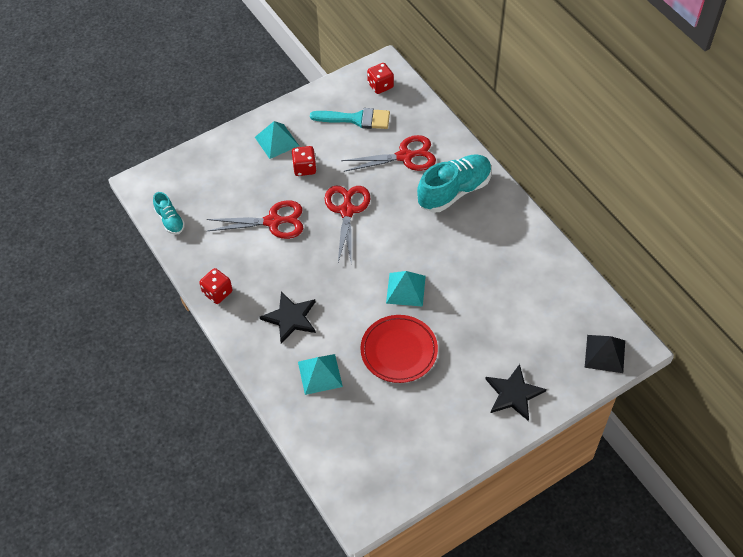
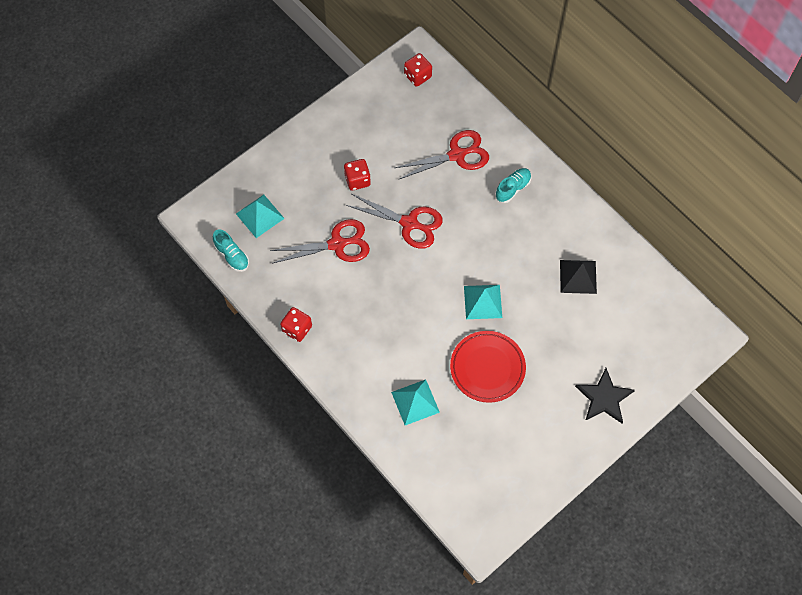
camera: 10 degrees left, 10 degrees up
turquoise pyramid [255,121,299,159] -> turquoise pyramid moved to [236,195,285,238]
black star [260,291,316,344] -> none
turquoise brush [310,108,390,129] -> none
red scissors [324,186,371,265] -> red scissors turned 120 degrees clockwise [346,194,443,249]
turquoise shoe [417,154,492,212] -> turquoise shoe [495,168,531,203], size x0.52
black pyramid [585,335,625,373] -> black pyramid moved to [560,260,597,294]

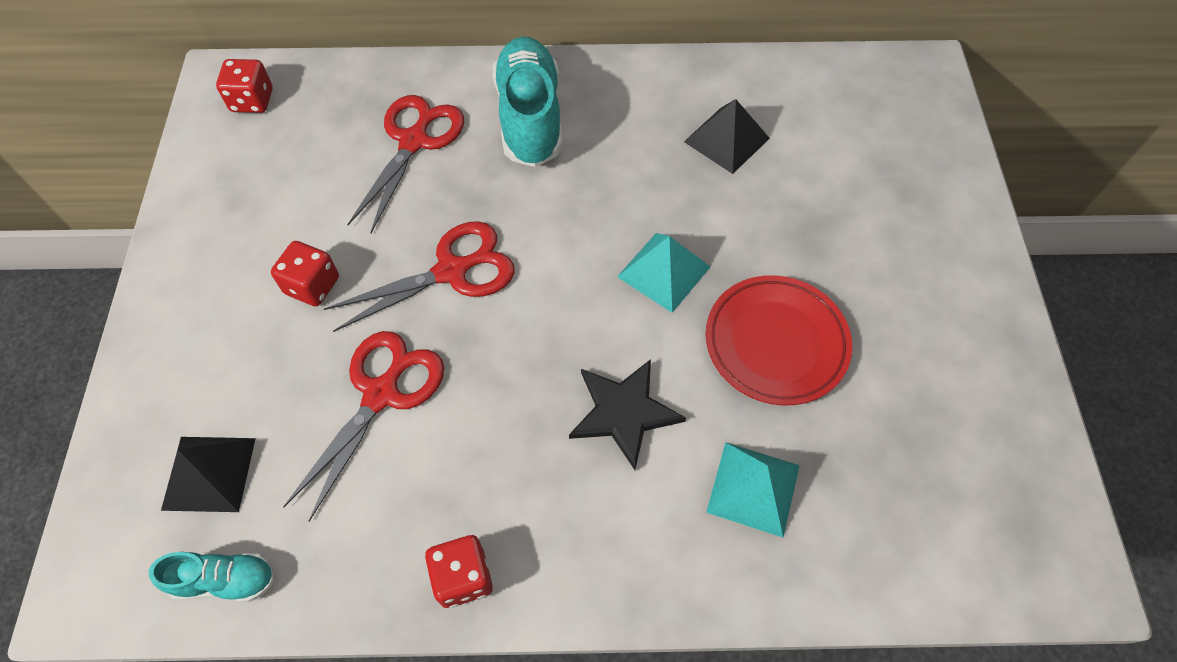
camera: 50 degrees left, 5 degrees down
turquoise pyramid [236,195,285,238] -> black pyramid [161,437,256,512]
turquoise shoe [495,168,531,203] -> turquoise shoe [493,37,562,167], size x1.92
black star [575,368,635,423] -> black star moved to [569,359,686,470]

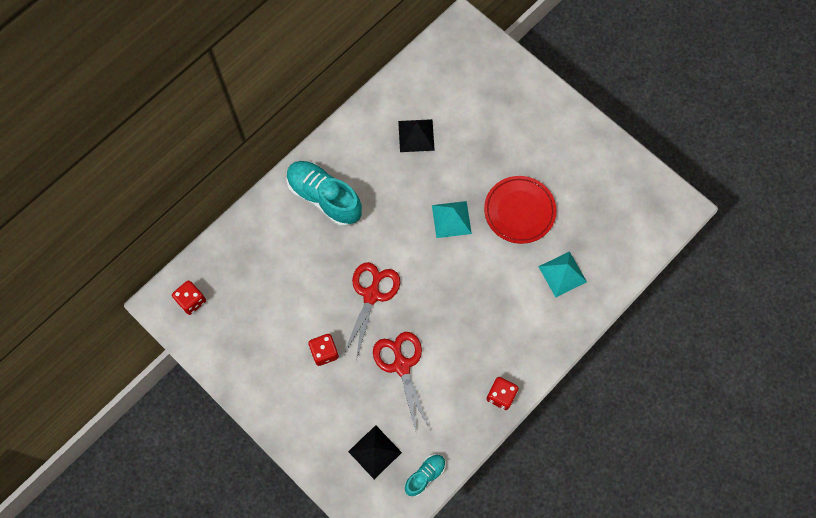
camera: 45 degrees left, 10 degrees up
red scissors [347,95,464,233] -> none
black star [569,359,686,470] -> none

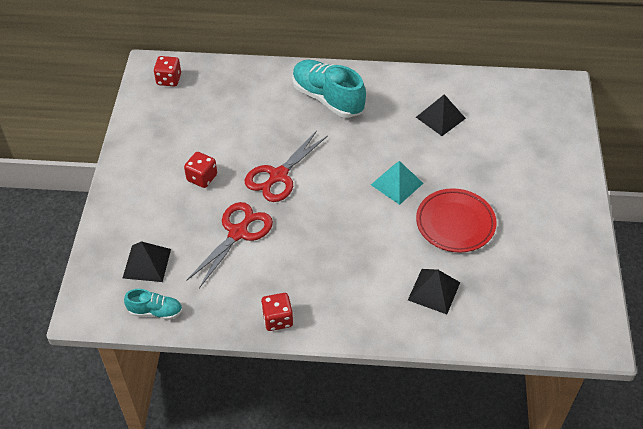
camera: 50 degrees right, 20 degrees down
turquoise shoe [286,161,362,227] -> turquoise shoe turned 45 degrees counterclockwise [292,60,366,118]
red scissors [343,262,400,360] -> red scissors turned 150 degrees clockwise [245,131,328,202]
turquoise pyramid [538,251,587,297] -> black pyramid [408,269,460,314]

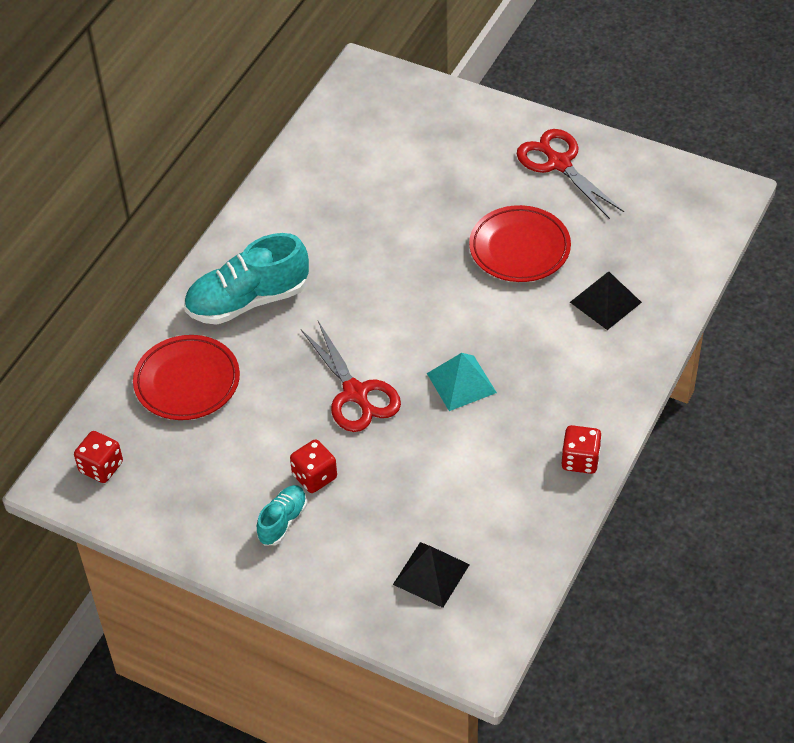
camera: 65 degrees left, 0 degrees up
turquoise shoe [124,289,182,320] -> turquoise shoe moved to [257,485,307,545]
red scissors [186,202,273,288] -> red scissors moved to [517,129,624,219]
turquoise pyramid [371,161,423,205] -> turquoise pyramid moved to [427,353,497,411]
black pyramid [416,94,466,136] -> none
none -> red plate [133,335,240,420]

